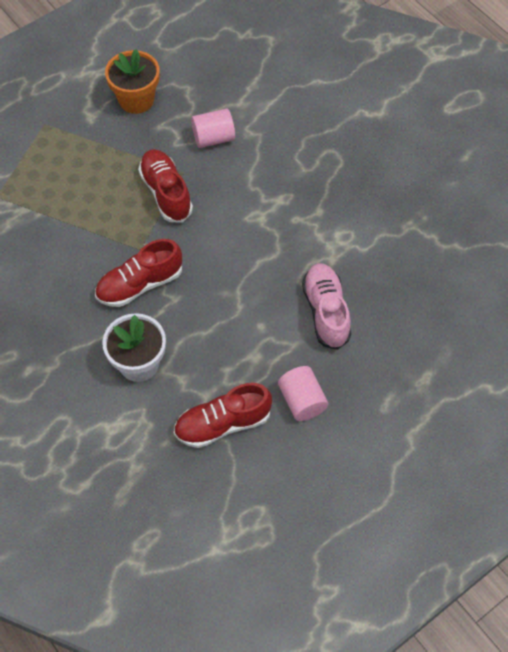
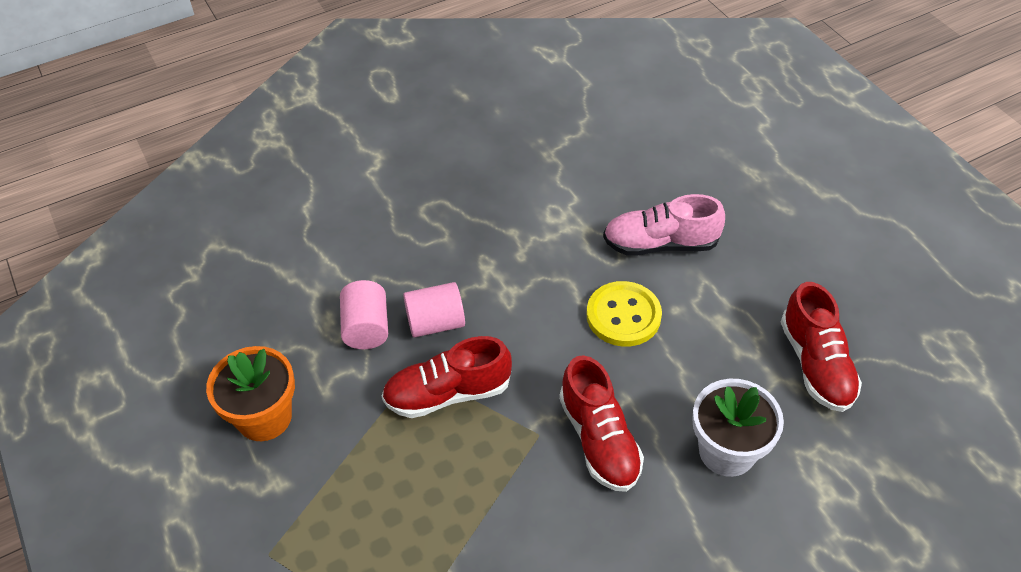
camera: 80 degrees left, 10 degrees down
pink cylinder [278,366,328,421] -> pink cylinder moved to [403,282,465,338]
none -> yellow button [586,281,662,347]

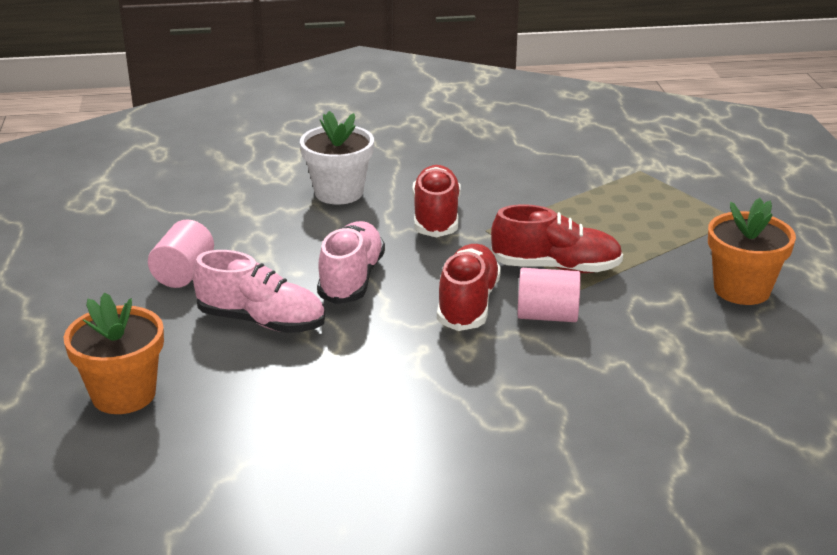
camera: 160 degrees left, 20 degrees down
pink cylinder [340,280,388,349] -> pink cylinder moved to [148,219,214,288]
yellow button [586,281,662,347] -> pink shoe [317,221,385,304]
red shoe [781,282,862,412] -> red shoe moved to [437,244,501,331]
none -> orange flower pot [64,292,164,414]

